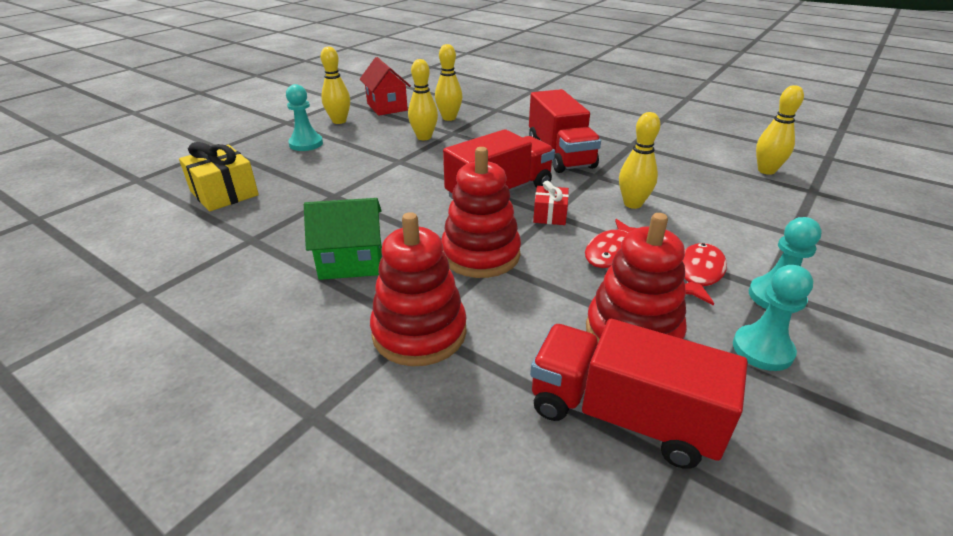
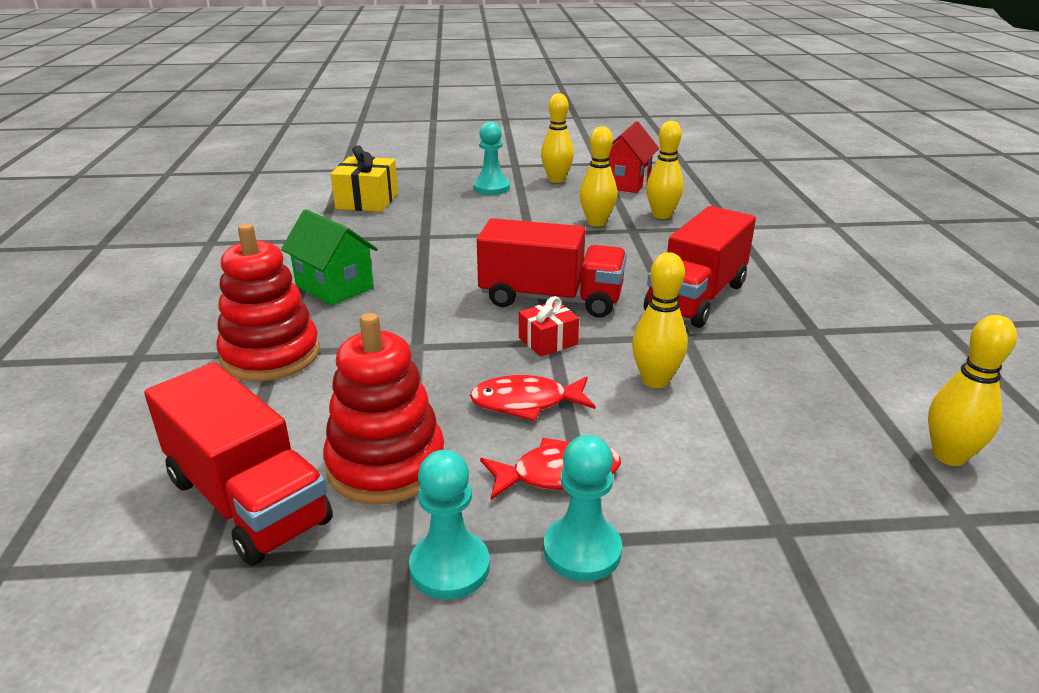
camera: 50 degrees right, 5 degrees down
red stacking toy [441,147,521,278] -> none
red truck [530,319,748,469] -> red truck turned 150 degrees clockwise [144,362,333,566]

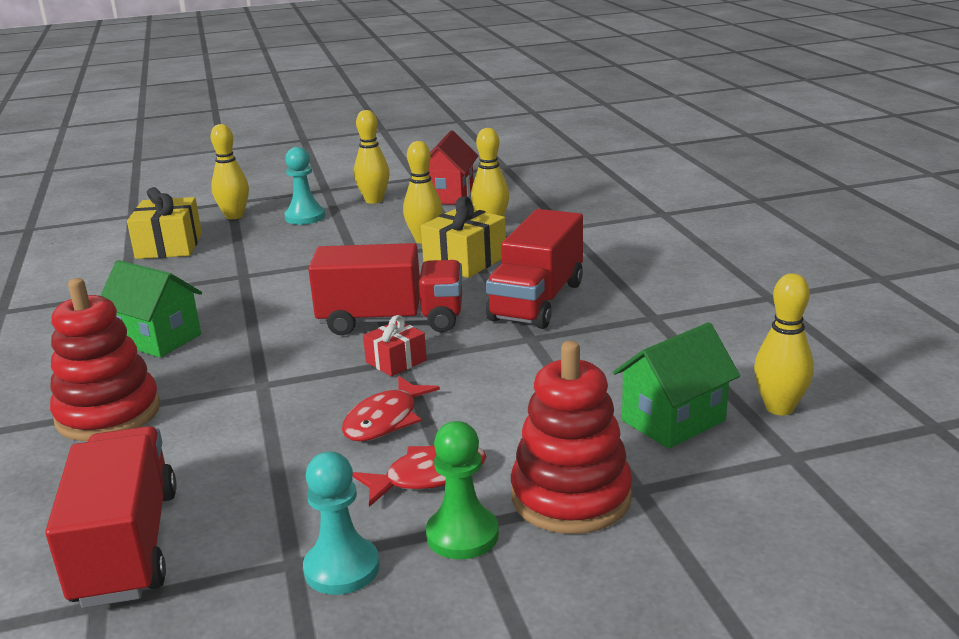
camera: 10 degrees left, 5 degrees down
red truck [144,362,333,566] -> red truck turned 135 degrees counterclockwise [45,426,177,608]
red stacking toy [323,313,444,504] -> red stacking toy moved to [511,341,632,534]
red fish [470,375,595,421] -> red fish turned 45 degrees counterclockwise [342,376,440,442]
turquoise pawn [544,435,622,581] -> green pawn [426,421,499,559]
yellow bowling pin [632,252,688,388] -> yellow bowling pin moved to [211,124,249,219]
none -> yellow gift [421,196,506,278]
none -> green house [613,322,740,449]

